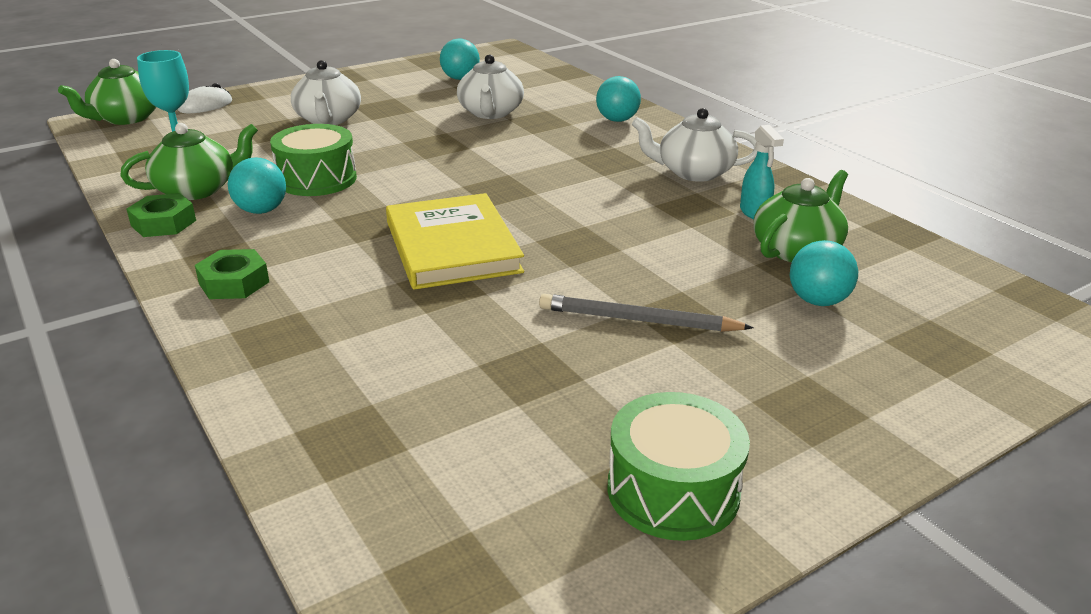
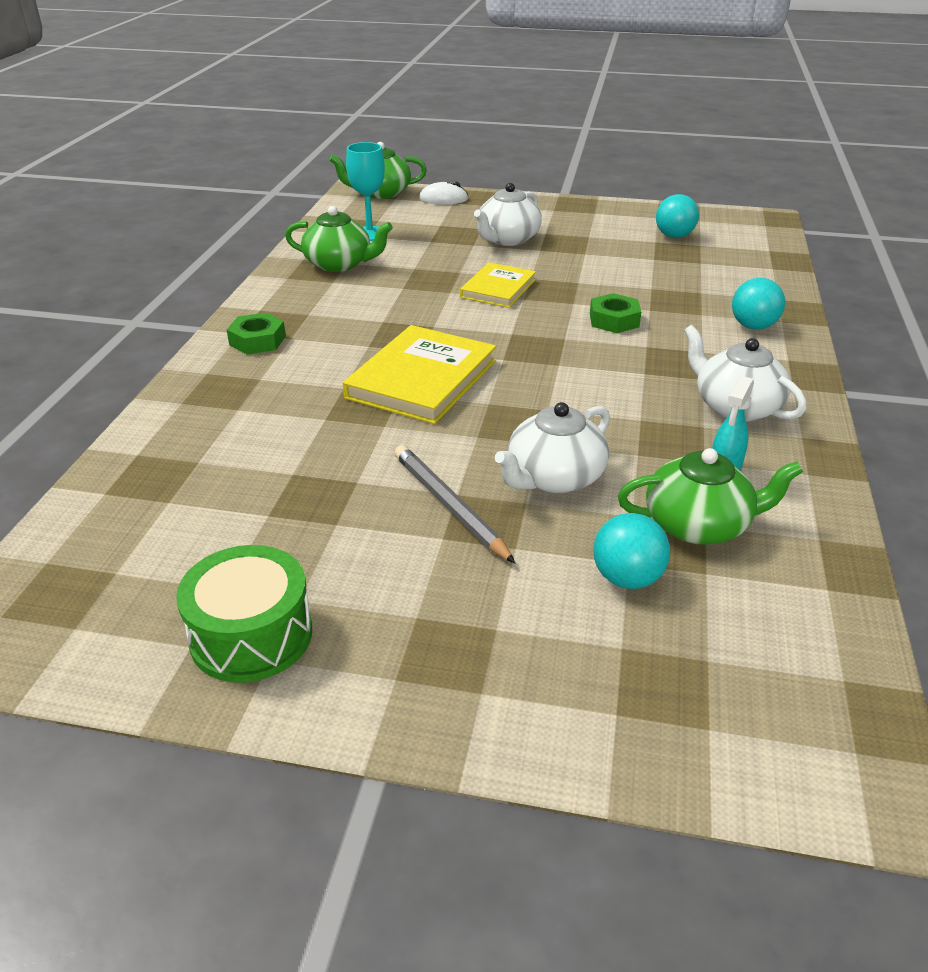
camera: 45 degrees right, 5 degrees up
green nut [127,193,196,237] -> green nut moved to [590,293,641,333]
turquoise ball [228,157,286,214] -> none
green drum [270,124,357,196] -> none
white teapot [457,54,524,119] -> white teapot moved to [495,402,610,493]
none -> yellow book [460,262,536,308]

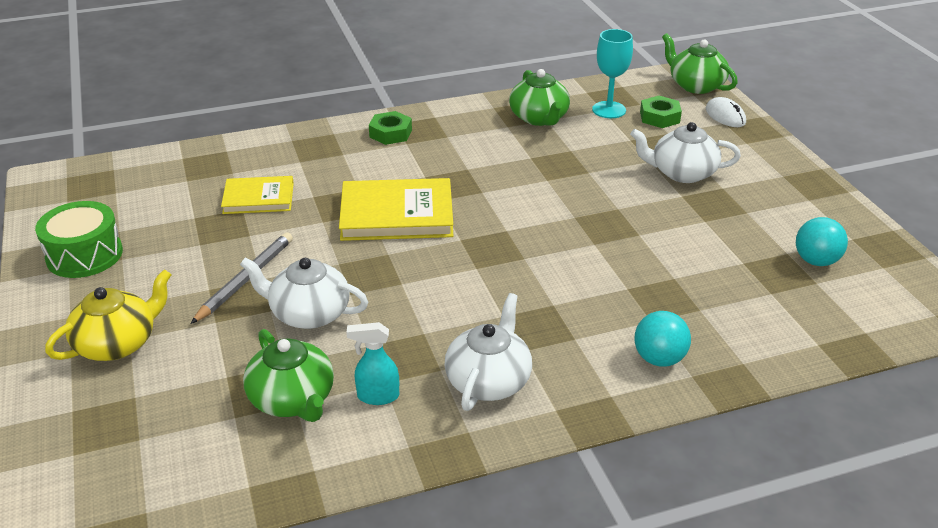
camera: 60 degrees right, 0 degrees up
yellow book [460,262,536,308] -> yellow book moved to [221,176,294,214]
green nut [590,293,641,333] -> green nut moved to [640,96,682,128]
turquoise ball [593,513,670,589] -> none
none -> yellow teapot [45,269,172,361]

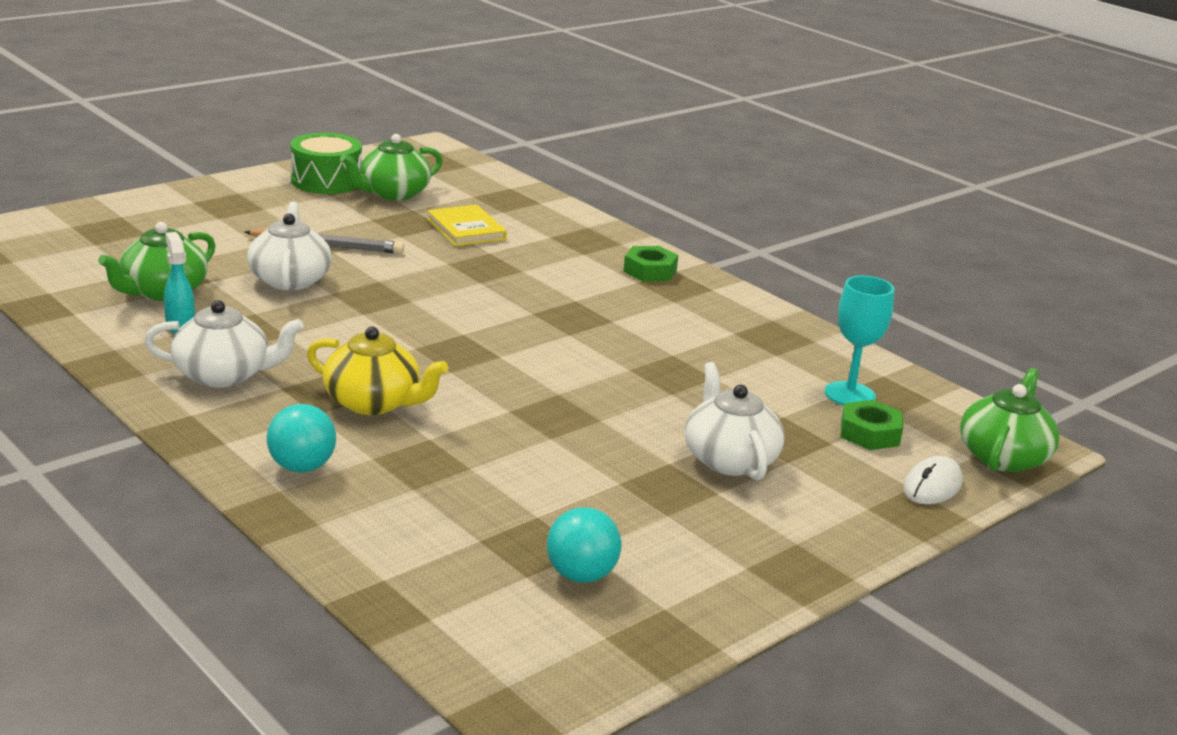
camera: 65 degrees right, 10 degrees down
yellow teapot [45,269,172,361] -> yellow teapot moved to [307,327,448,415]
yellow book [339,178,454,241] -> none
green teapot [509,69,570,126] -> green teapot moved to [340,134,443,200]

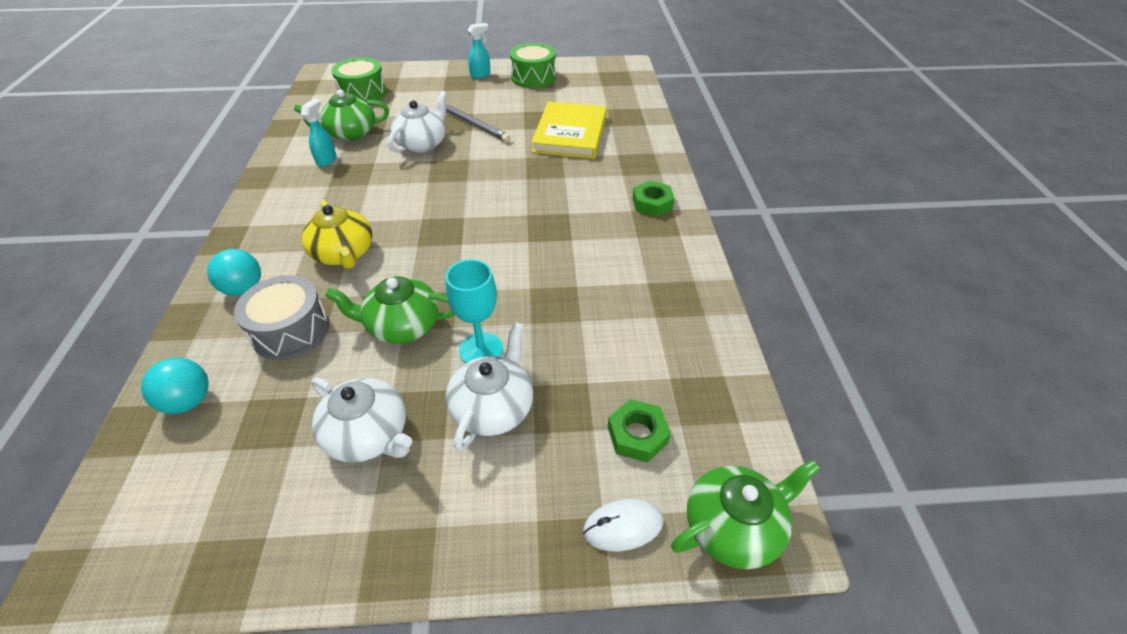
camera: 40 degrees right, 20 degrees up
white teapot [144,300,304,387] -> white teapot moved to [311,377,412,463]
green teapot [340,134,443,200] -> green teapot moved to [325,276,455,344]
yellow book [427,205,507,246] -> yellow book [531,102,607,159], size x1.61
turquoise ball [547,507,622,583] -> turquoise ball moved to [141,358,209,414]
turquoise goblet [825,276,894,405] -> turquoise goblet moved to [446,259,503,363]
none -> grey drum [234,275,329,360]
none -> green drum [331,57,387,102]
none -> turquoise spray bottle [467,23,491,79]

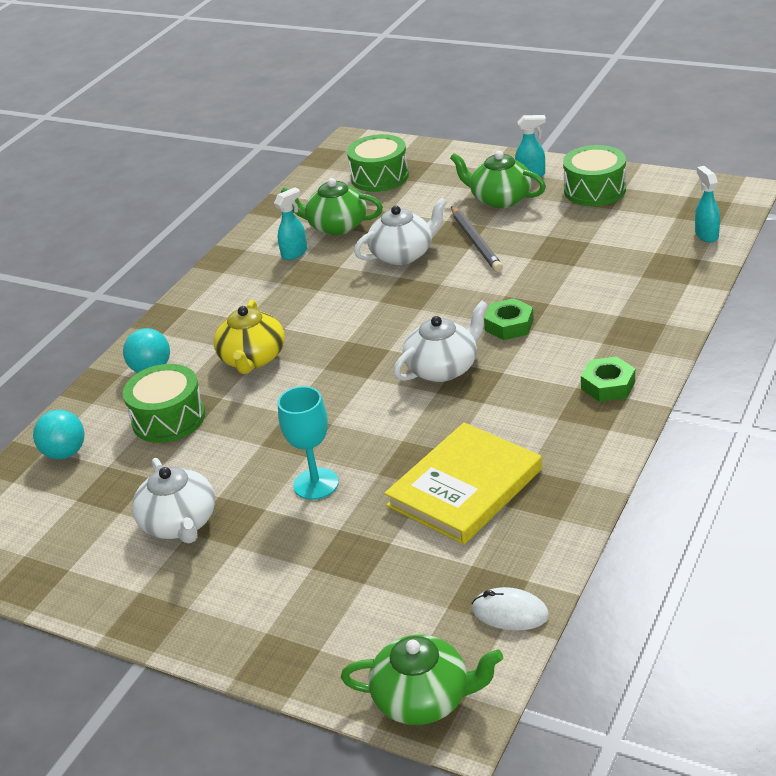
camera: 35 degrees right, 10 degrees down
grey drum [234,275,329,360] -> green drum [123,364,205,443]
green teapot [325,276,455,344] -> green teapot moved to [450,151,546,208]
white teapot [446,322,533,451] -> white teapot moved to [393,301,488,382]
yellow book [531,102,607,159] -> yellow book moved to [384,422,542,545]
white mouse [583,499,663,551] -> white mouse moved to [472,587,549,631]
green nut [608,399,671,463] -> green nut moved to [484,298,534,340]
none -> turquoise spray bottle [695,166,720,243]

